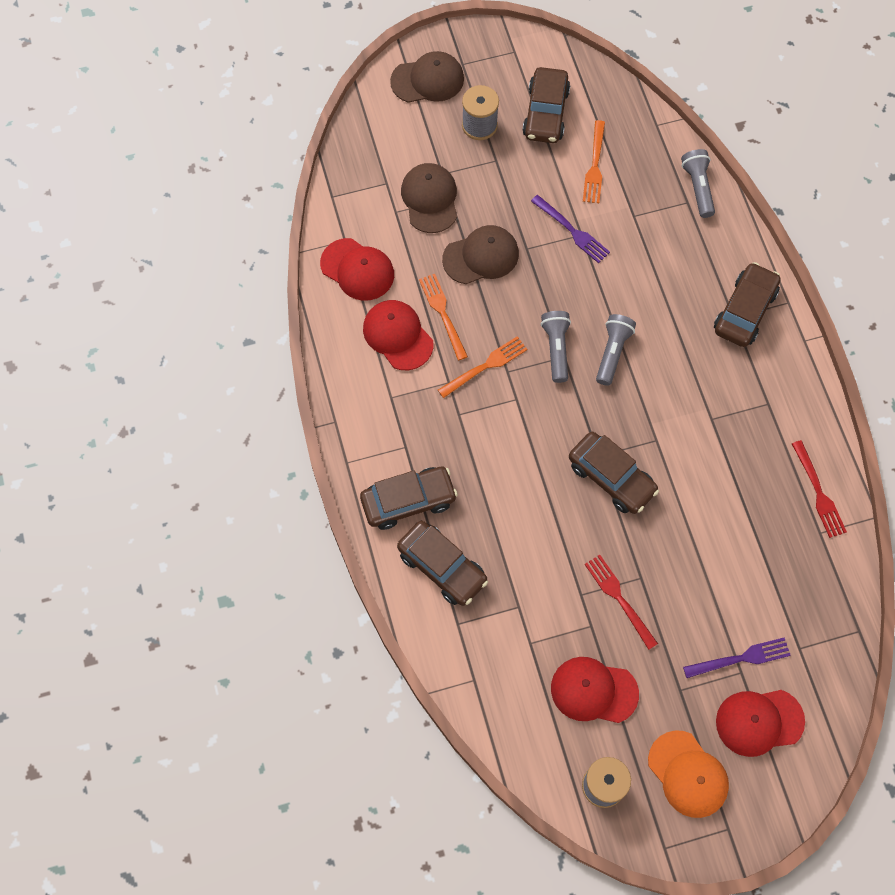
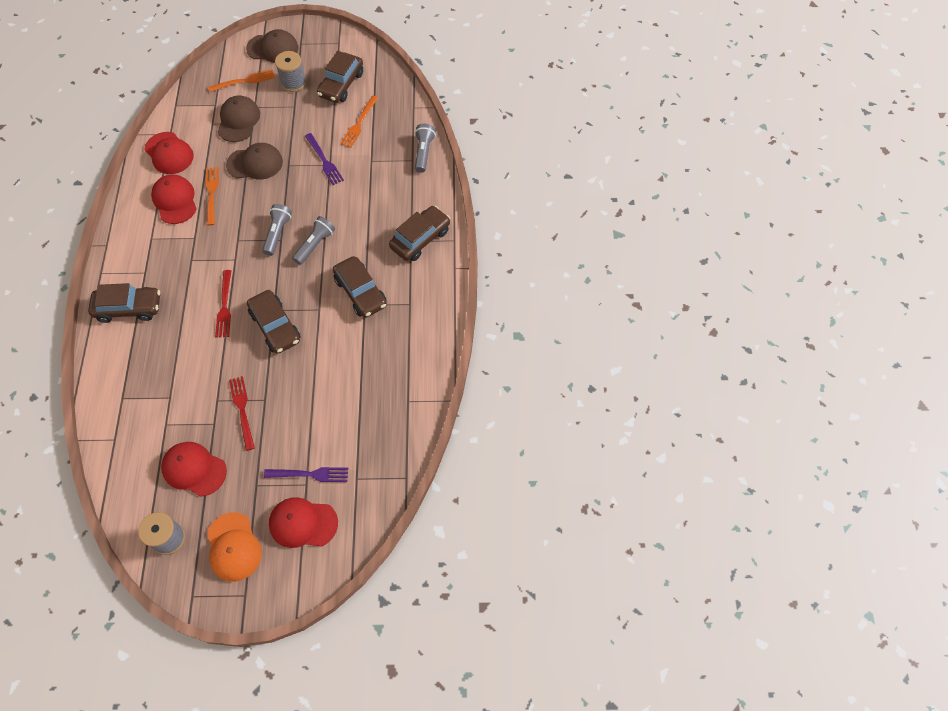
camera: 15 degrees right, 5 degrees down
brown car [397,521,488,606] -> brown car moved to [333,256,387,318]
orange fork [438,336,527,398] -> orange fork moved to [209,69,275,92]
red fork [792,440,847,538] -> red fork moved to [215,270,231,338]

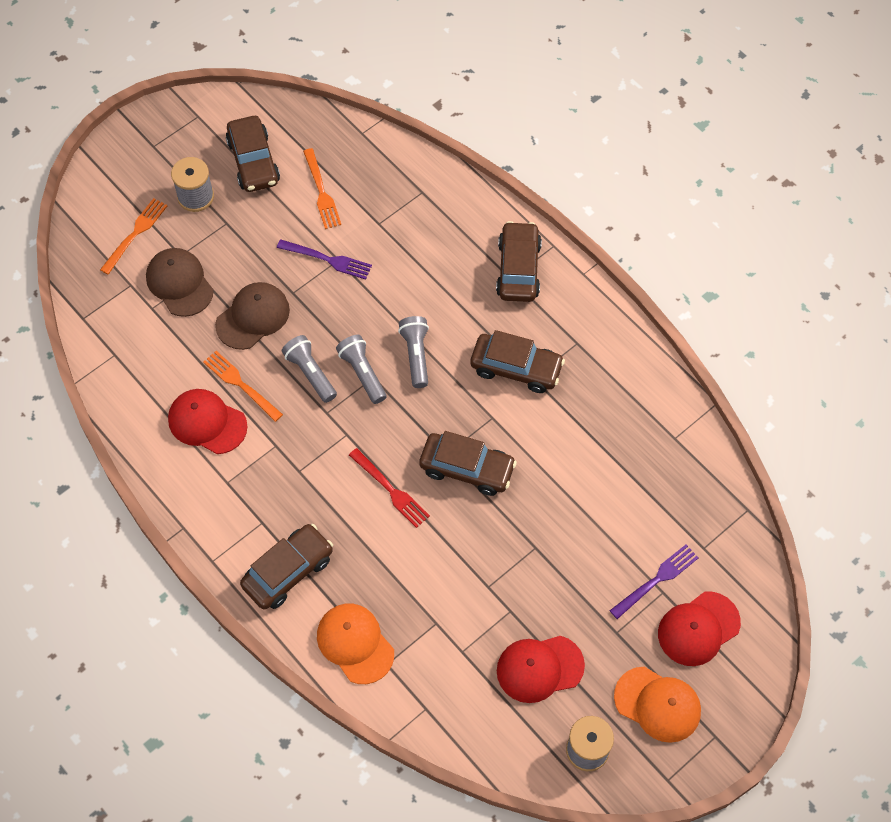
camera: 40 degrees left, 0 degrees up
red cap [145,132,194,174] -> none
red fork [229,376,255,451] -> none
brown cap [246,29,298,63] -> none
grey flashlight [415,124,436,173] -> grey flashlight moved to [282,335,337,403]
none -> orange cap [317,604,394,684]

